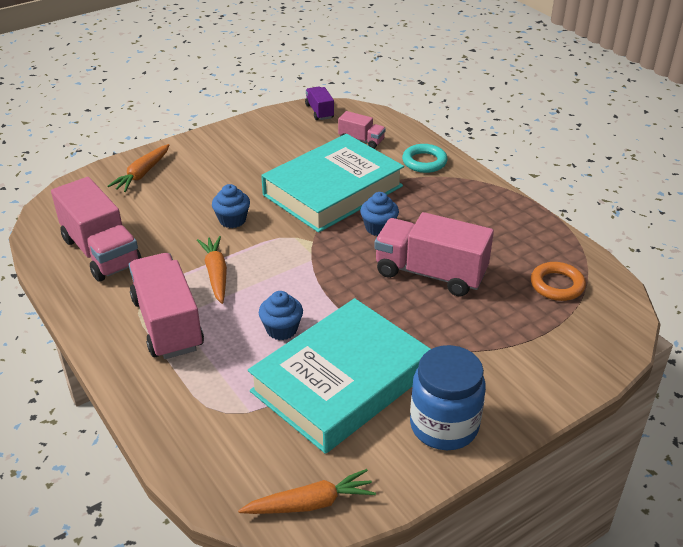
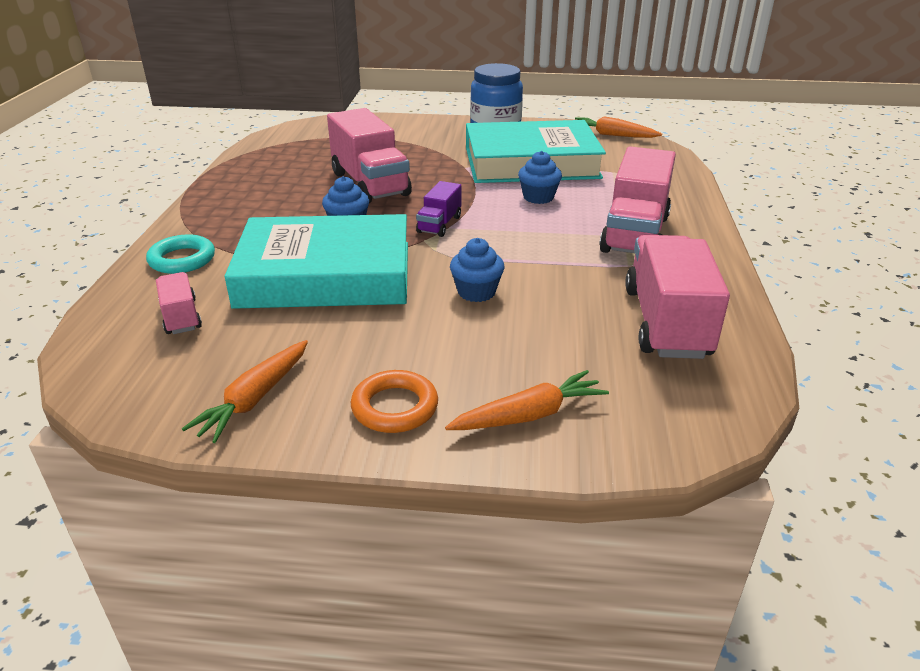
camera: 140 degrees left, 5 degrees down
orange carrot [197,236,227,304] -> orange carrot moved to [182,340,308,443]
purple truck [305,87,334,120] -> purple truck moved to [416,181,461,237]
orange ring [531,262,586,301] -> orange ring moved to [351,370,438,433]

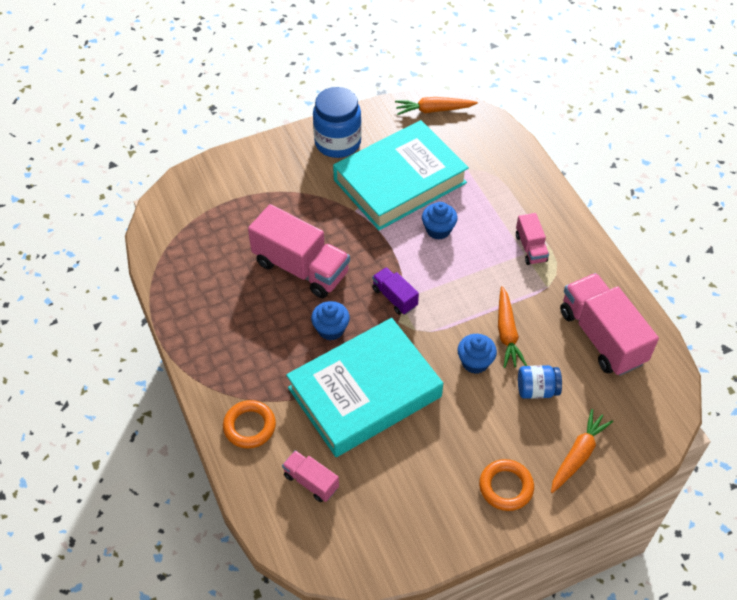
camera: 30 degrees left, 20 degrees up
turquoise ring [146,235,215,274] -> orange ring [223,400,276,449]
orange carrot [182,340,308,443] -> orange carrot moved to [498,286,527,368]
purple truck [416,181,461,237] -> purple truck turned 150 degrees clockwise [372,267,419,315]
pink truck [599,146,676,253] -> pink truck [516,213,549,265], size x0.51
none -> blue jar [518,365,562,399]

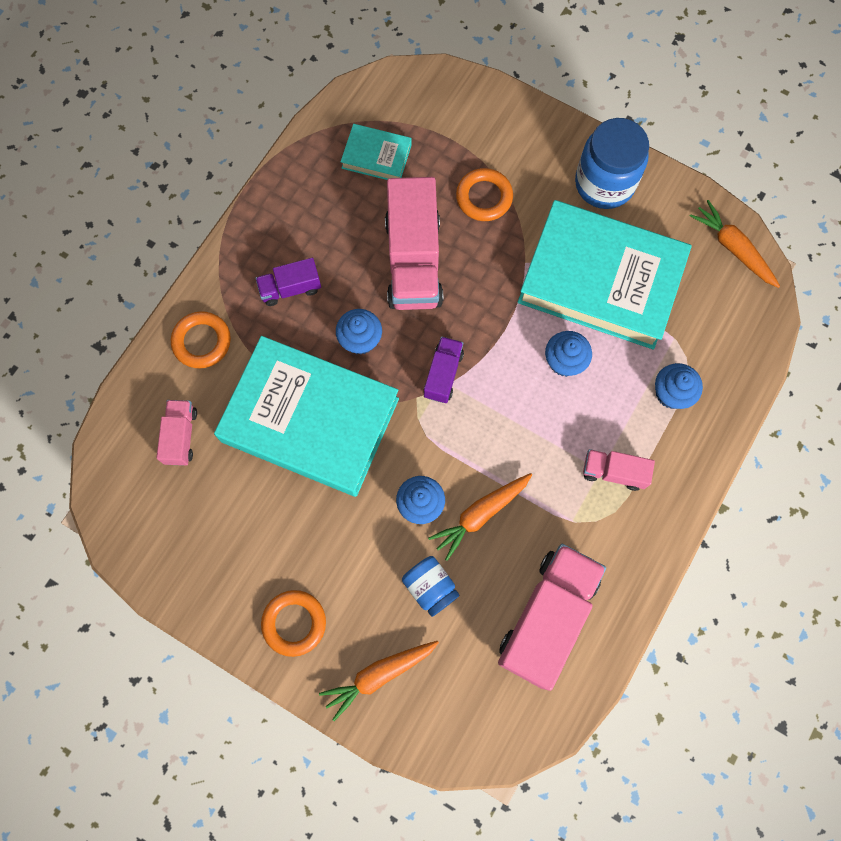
camera: 55 degrees right, 20 degrees up
pink truck [516,213,549,265] -> pink truck turned 60 degrees clockwise [583,449,655,491]
orange carrot [551,409,613,493] -> orange carrot turned 150 degrees clockwise [319,641,439,721]
none -> purple truck [255,258,321,306]
none -> turquoise book [341,124,412,180]
none -> orange ring [456,168,513,221]
none -> blue cupcake [655,363,703,409]

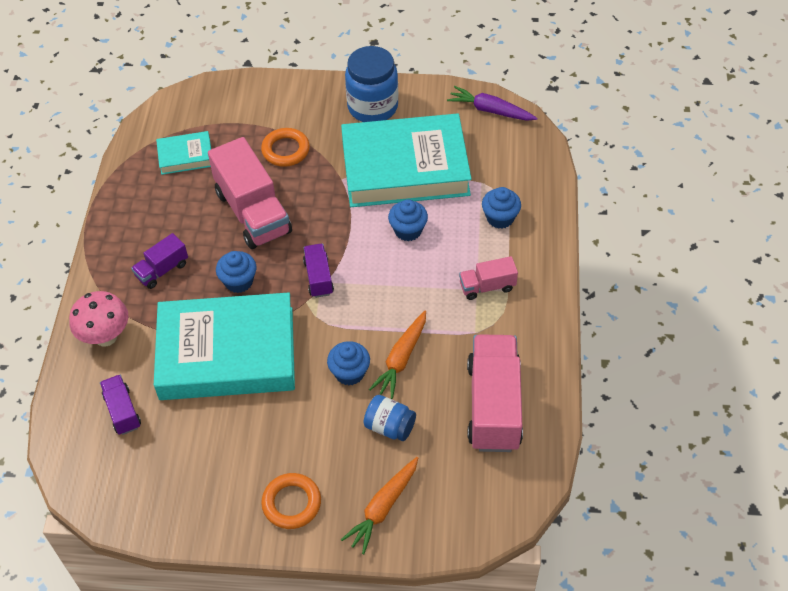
camera: 25 degrees left, 20 degrees down
pink truck [157,400,197,466] -> purple truck [100,375,141,435]
orange ring [171,311,231,368] -> pink mushroom [69,291,128,347]
orange carrot [690,200,780,288] -> purple carrot [447,86,537,121]

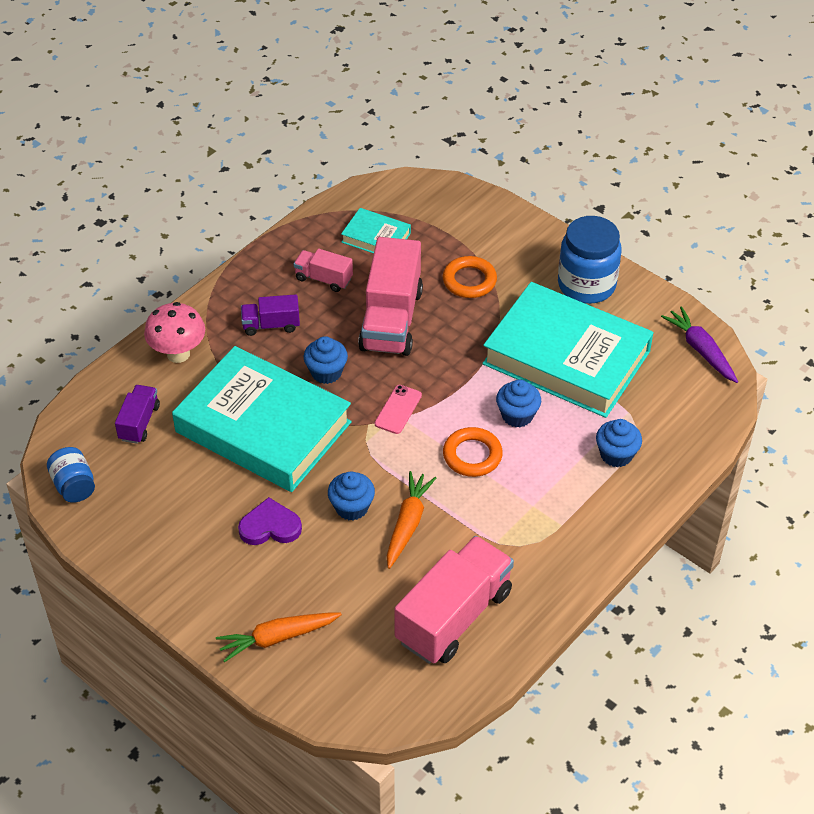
camera: 35 degrees right, 5 degrees down
orange ring [261,473,321,529] -> orange ring moved to [443,427,503,477]
purple truck [303,244,334,298] -> pink phone [375,385,422,434]
blue jar [364,395,416,441] -> blue jar moved to [47,447,95,503]
orange carrot [369,311,426,399] -> orange carrot turned 135 degrees clockwise [387,471,436,569]
pink truck [459,256,518,300] -> pink truck moved to [293,249,353,292]
none -> purple heart [238,497,302,545]

